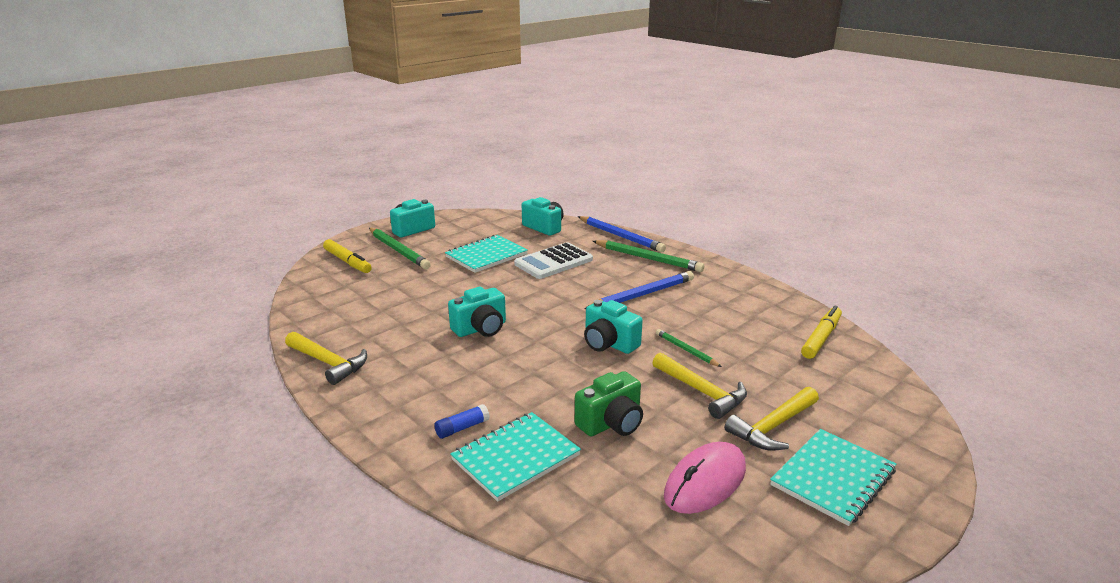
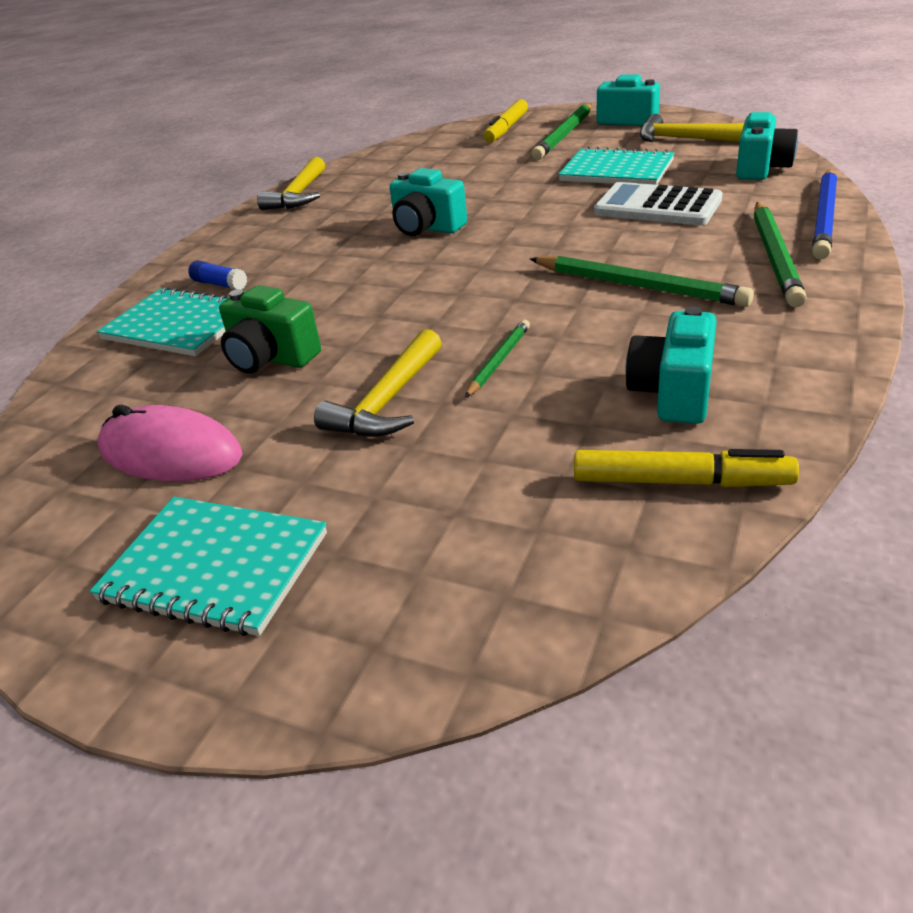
camera: 70 degrees right, 10 degrees up
turquoise camera [584,300,643,354] -> turquoise camera moved to [625,306,717,424]
blue pencil [585,271,694,309] -> green pencil [530,256,754,307]
yellow hammer [725,387,819,451] -> yellow hammer moved to [640,114,744,142]

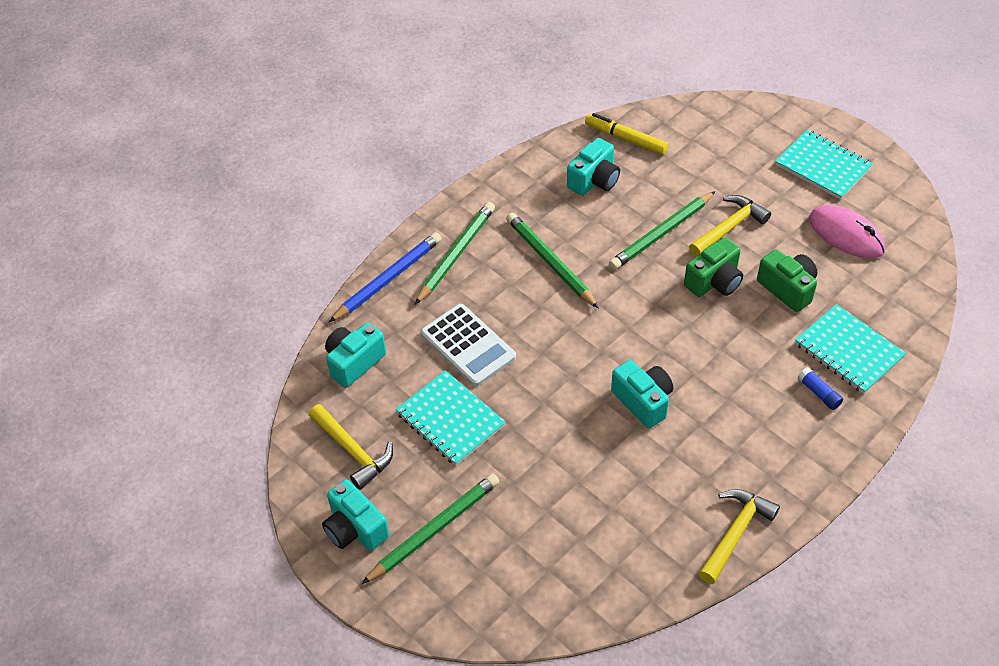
camera: 160 degrees left, 15 degrees up
green pencil [465,319,530,398] -> green pencil [609,191,716,270], size x1.79
yellow marker [484,99,528,143] -> none
none -> green camera [684,237,743,297]

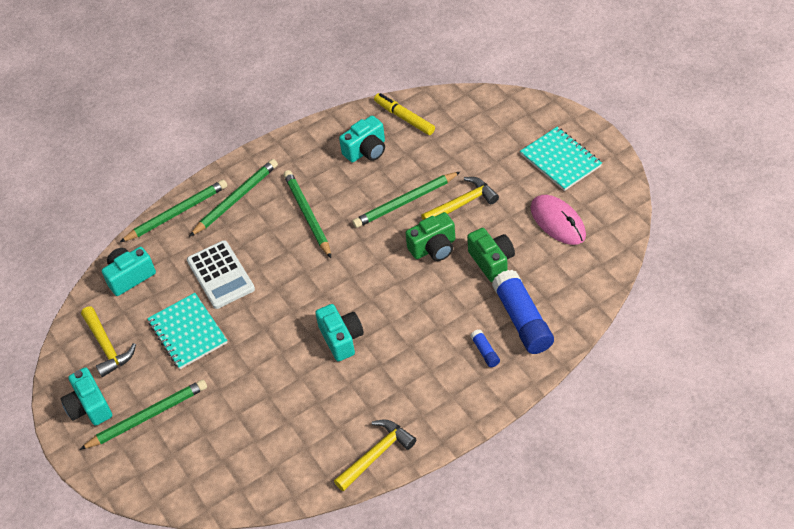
camera: 15 degrees right, 0 degrees up
blue pencil [329,232,442,322] -> green pencil [120,179,227,242]
turquoise notebook [795,304,906,394] -> blue glue stick [492,270,554,354]

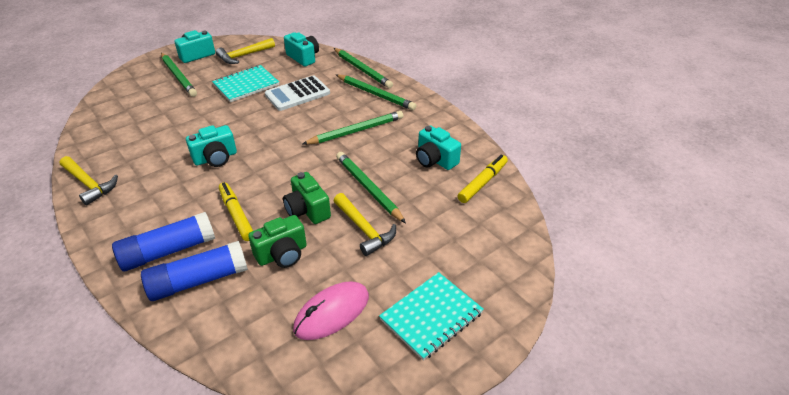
camera: 80 degrees right, 10 degrees down
blue glue stick [470,329,500,367] -> blue glue stick [112,212,215,271], size x2.22
none -> yellow marker [219,182,253,241]

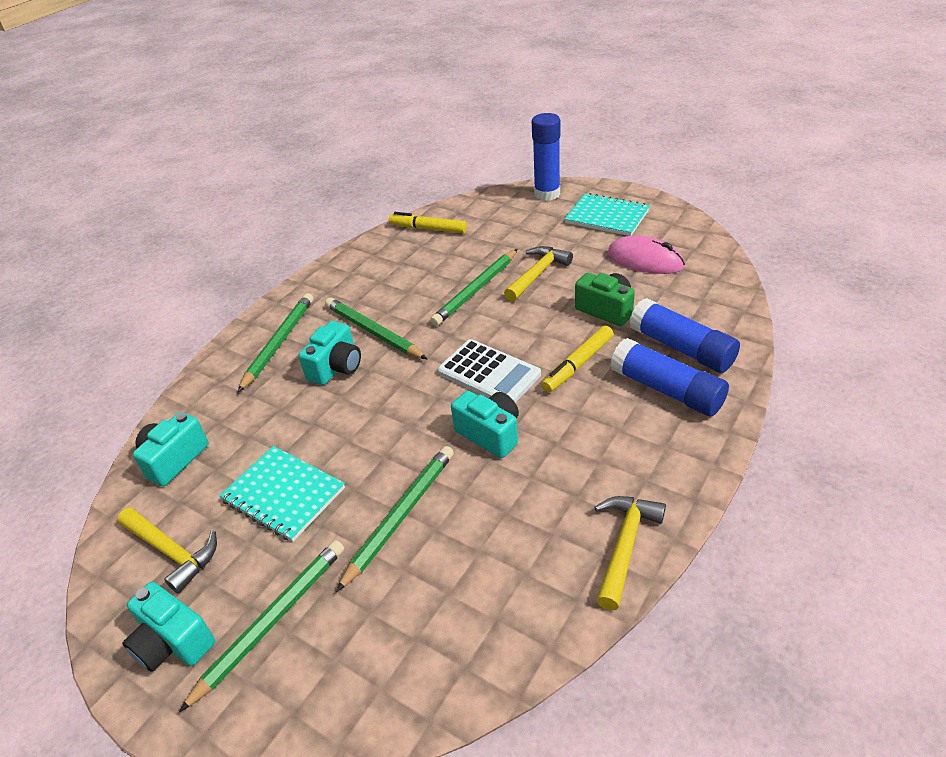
camera: 105 degrees left, 0 degrees up
white calculator [265,76,330,111] -> white calculator moved to [438,339,541,403]
green camera [283,172,331,224] -> none
green pencil [334,48,393,88] -> green pencil moved to [336,446,454,592]
turquoise camera [416,126,461,170] -> turquoise camera moved to [298,321,361,385]
none -> blue glue stick [532,113,560,201]

